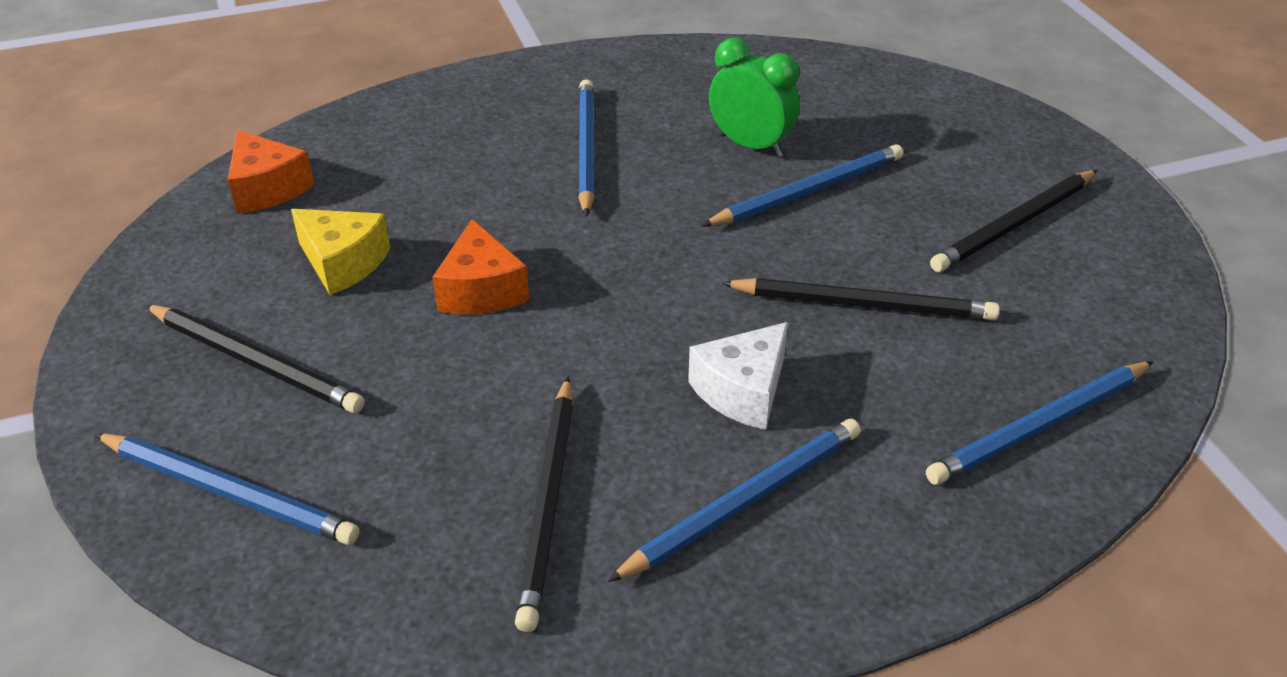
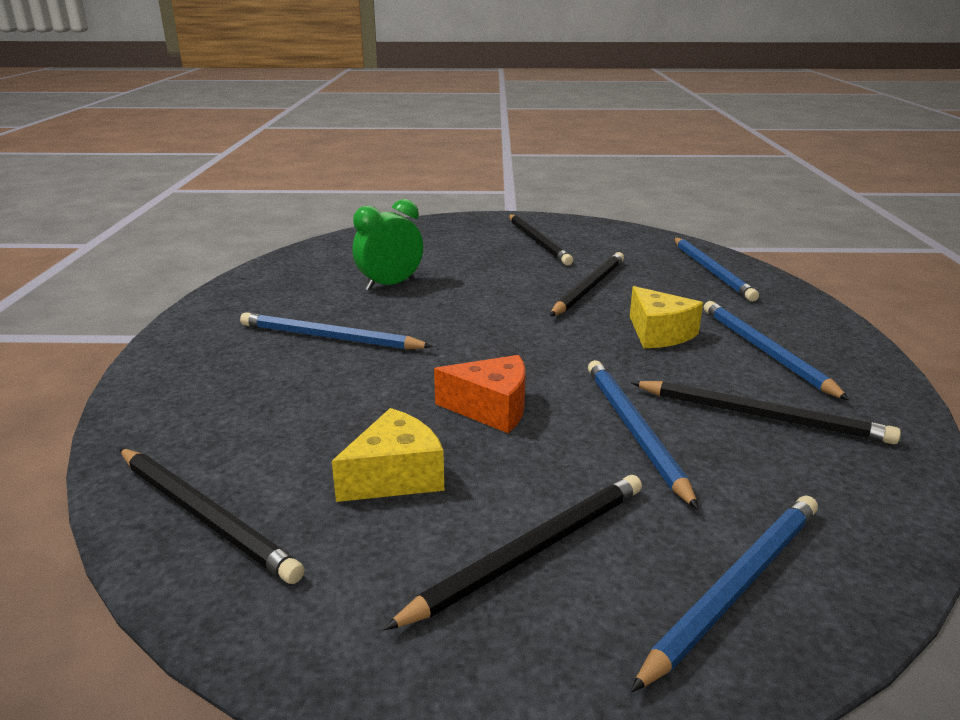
camera: 70 degrees left, 15 degrees down
orange cheese [228,130,315,214] -> black pencil [120,448,305,584]
white cheese [688,322,788,430] -> yellow cheese [630,286,703,348]
blue pencil [702,144,903,226] -> blue pencil moved to [588,360,699,510]

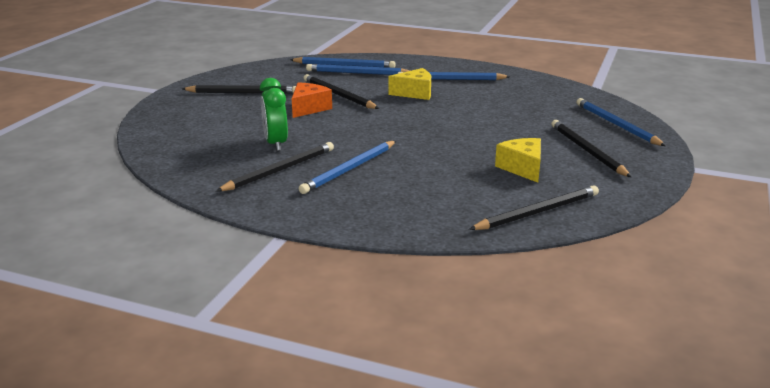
camera: 70 degrees left, 0 degrees up
orange cheese [434,355,526,433] -> orange cheese moved to [292,82,332,118]
blue pencil [588,360,699,510] -> blue pencil moved to [306,64,410,75]
black pencil [631,381,901,444] -> black pencil moved to [216,142,334,192]

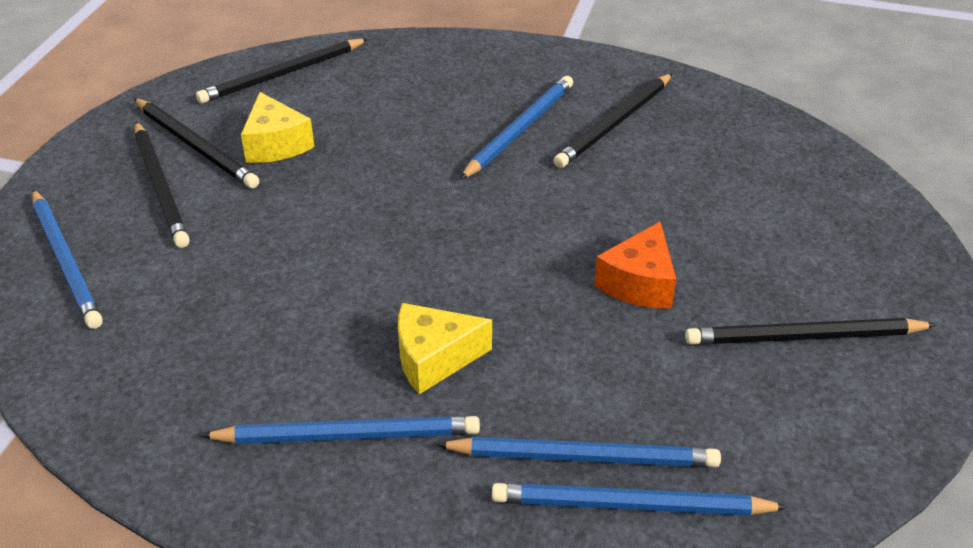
camera: 175 degrees right, 15 degrees up
green clock [260,78,288,151] -> none
black pencil [304,74,379,109] -> black pencil moved to [134,98,259,189]

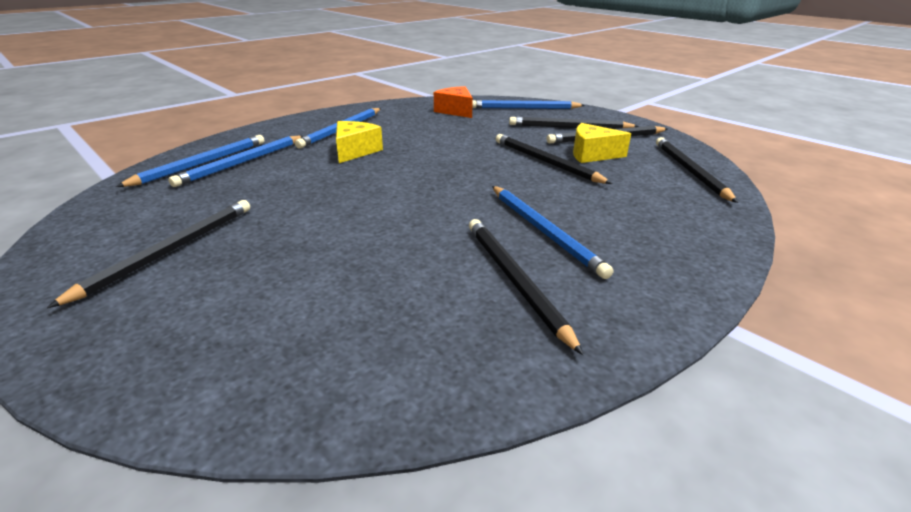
camera: 120 degrees right, 10 degrees down
orange cheese [594,222,676,309] -> orange cheese moved to [434,86,473,118]
none -> black pencil [496,134,612,184]

